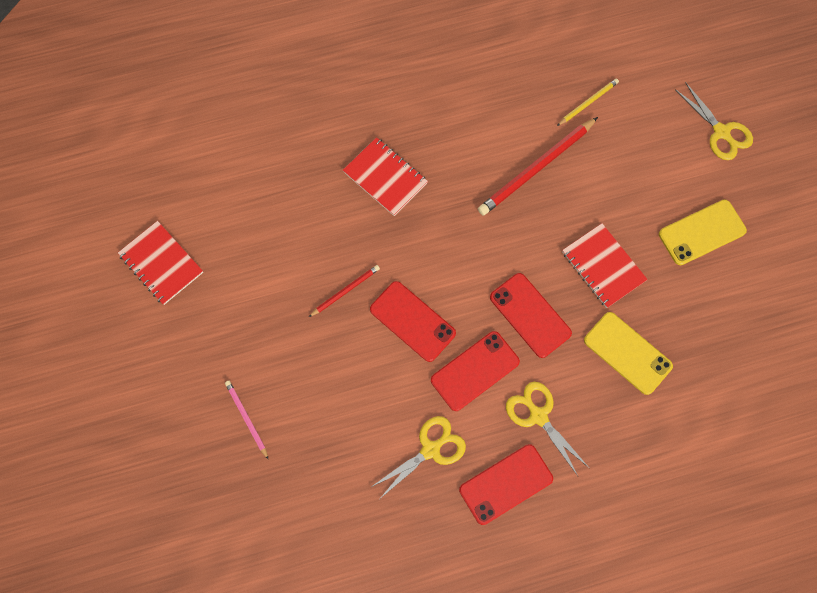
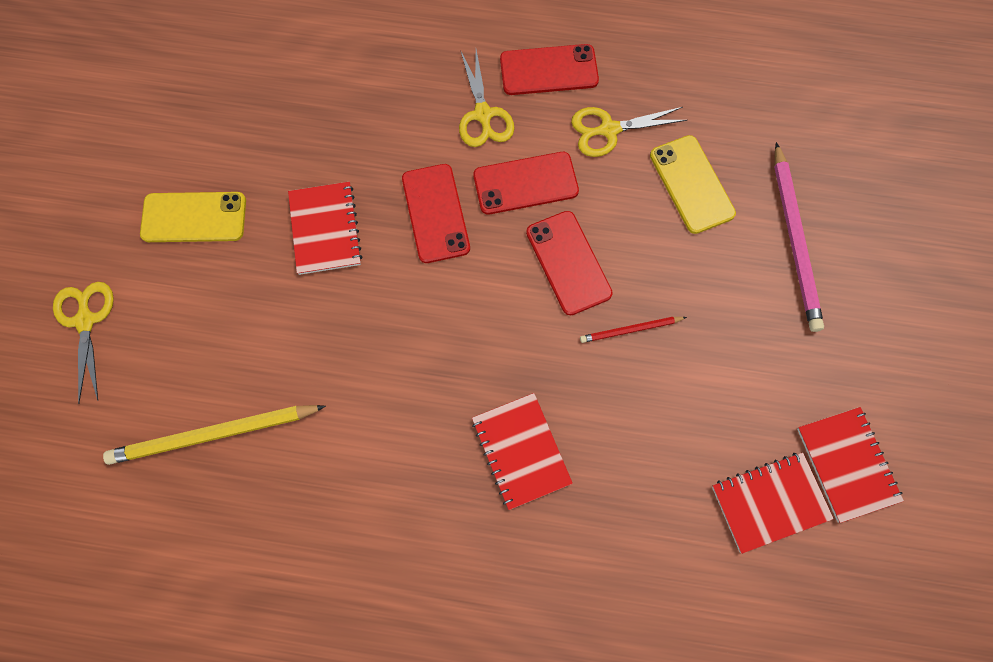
camera: 155 degrees left, 0 degrees up
pink pencil [225,381,269,460] -> pink pencil [774,142,824,332], size x1.92
red pencil [478,117,598,216] -> none
yellow pencil [557,78,619,126] -> yellow pencil [103,405,326,465], size x1.92
yellow phone [584,312,673,395] -> yellow phone moved to [650,135,736,234]
none -> red notebook [712,453,834,554]

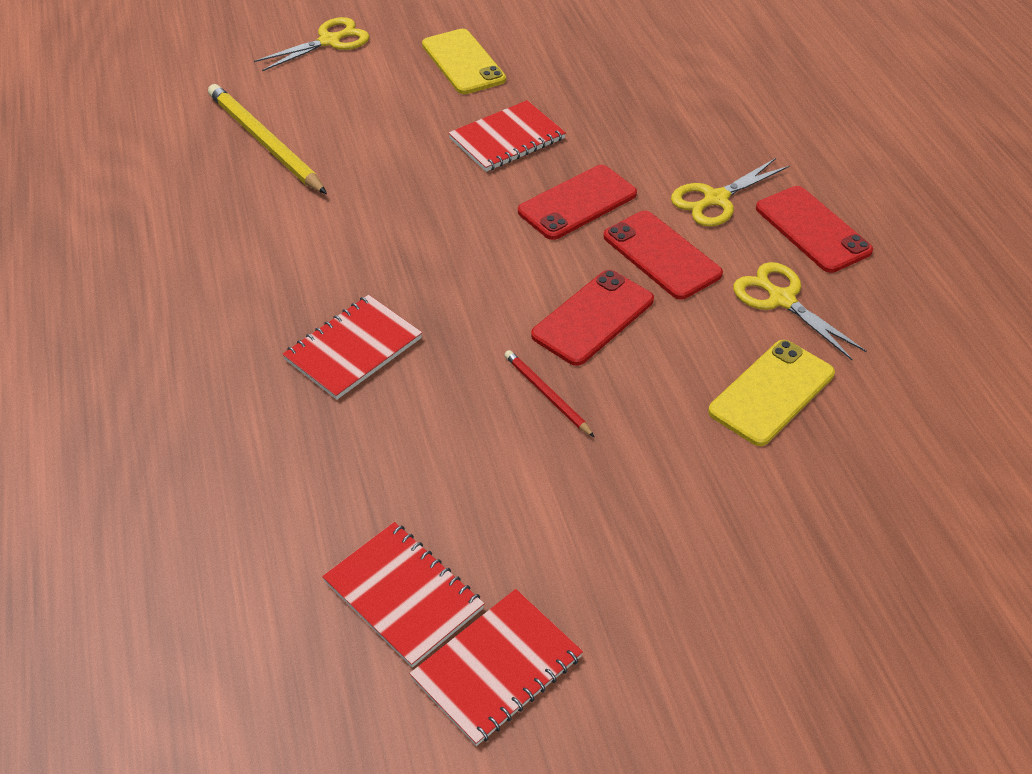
camera: 65 degrees right, 25 degrees down
pink pencil [774,142,824,332] -> none

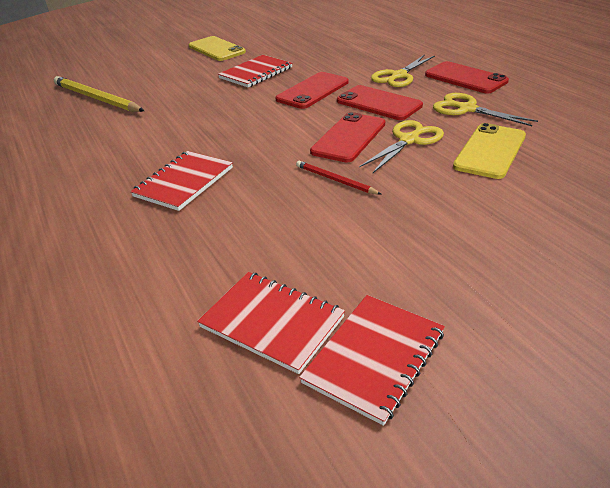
camera: 10 degrees left, 10 degrees down
yellow scissors [254,17,369,71] -> yellow scissors moved to [359,120,444,173]

